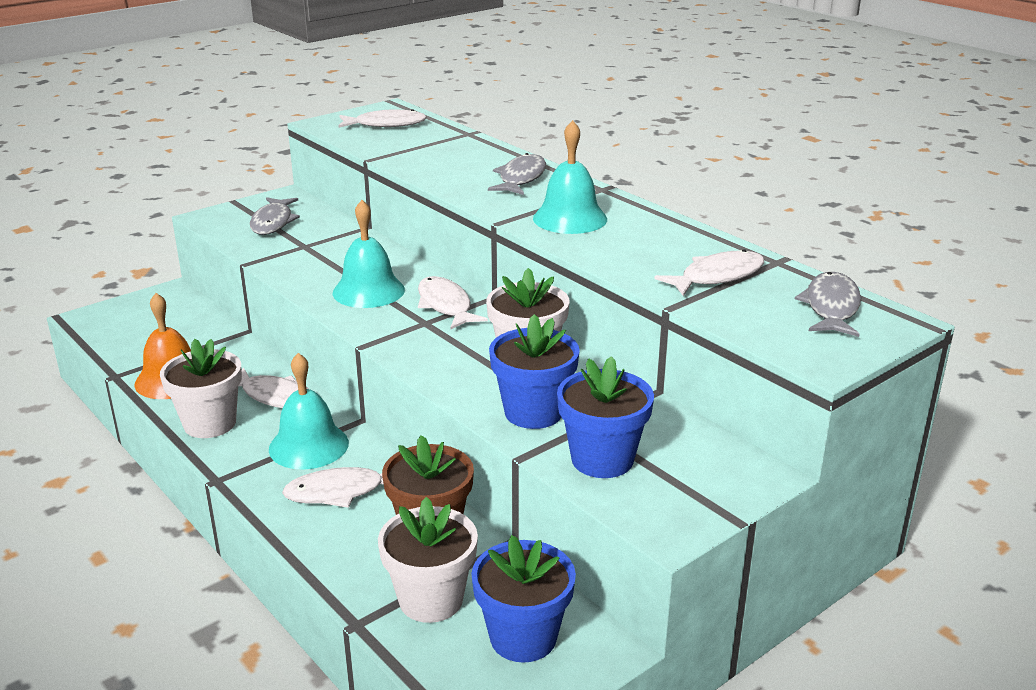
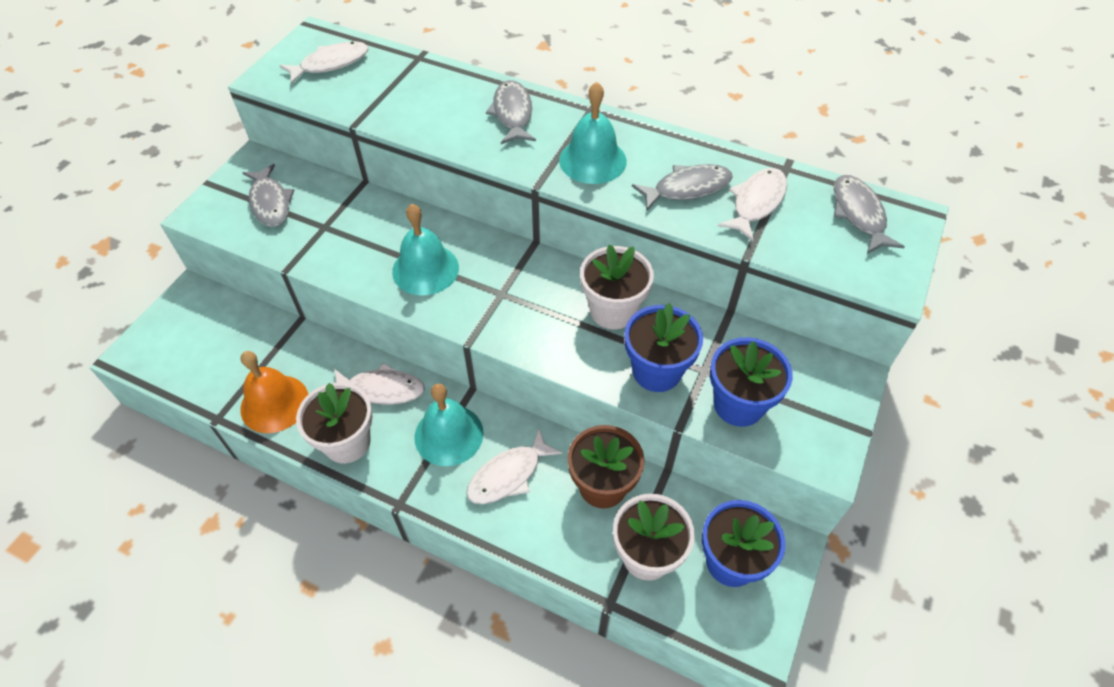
camera: 25 degrees left, 25 degrees up
white fish [418,276,488,330] -> none
none -> grey fish [632,164,733,210]

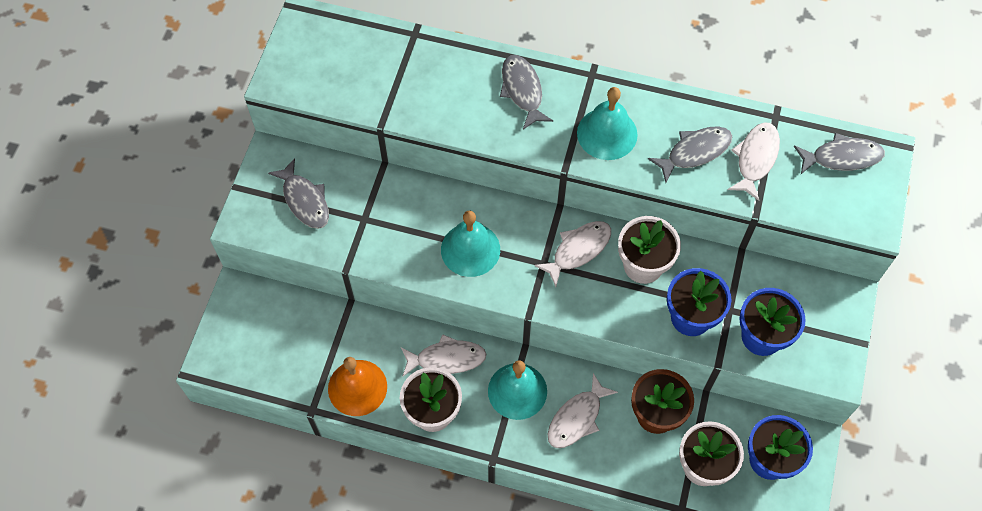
camera: 10 degrees left, 10 degrees up
white fish [279,41,368,84] -> white fish moved to [534,221,611,287]
grey fish [834,175,905,254] -> grey fish turned 105 degrees clockwise [794,133,885,174]

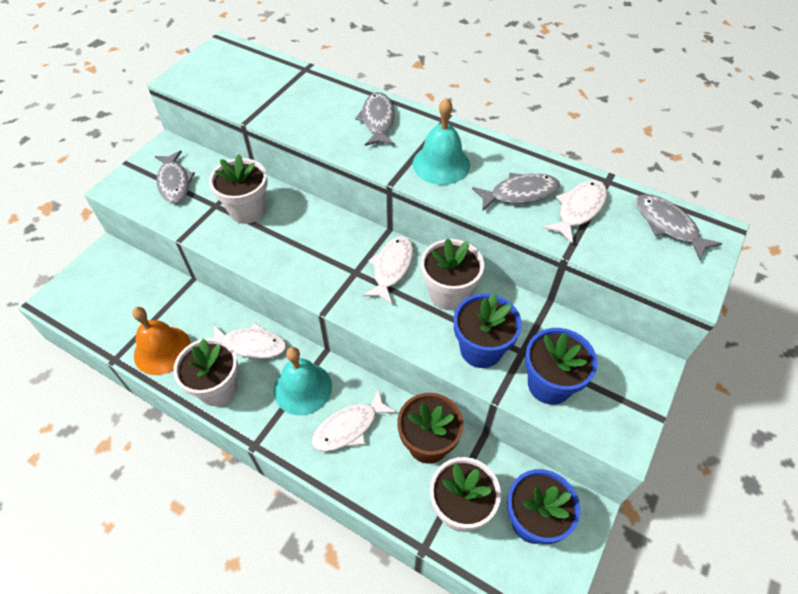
camera: 15 degrees right, 10 degrees down
turquoise bell [441,210,500,277] -> none
white fish [534,221,611,287] -> white fish turned 45 degrees counterclockwise [362,236,414,304]
grey fish [794,133,885,174] -> grey fish turned 135 degrees counterclockwise [636,194,722,260]
none -> white flower pot [209,154,268,224]

